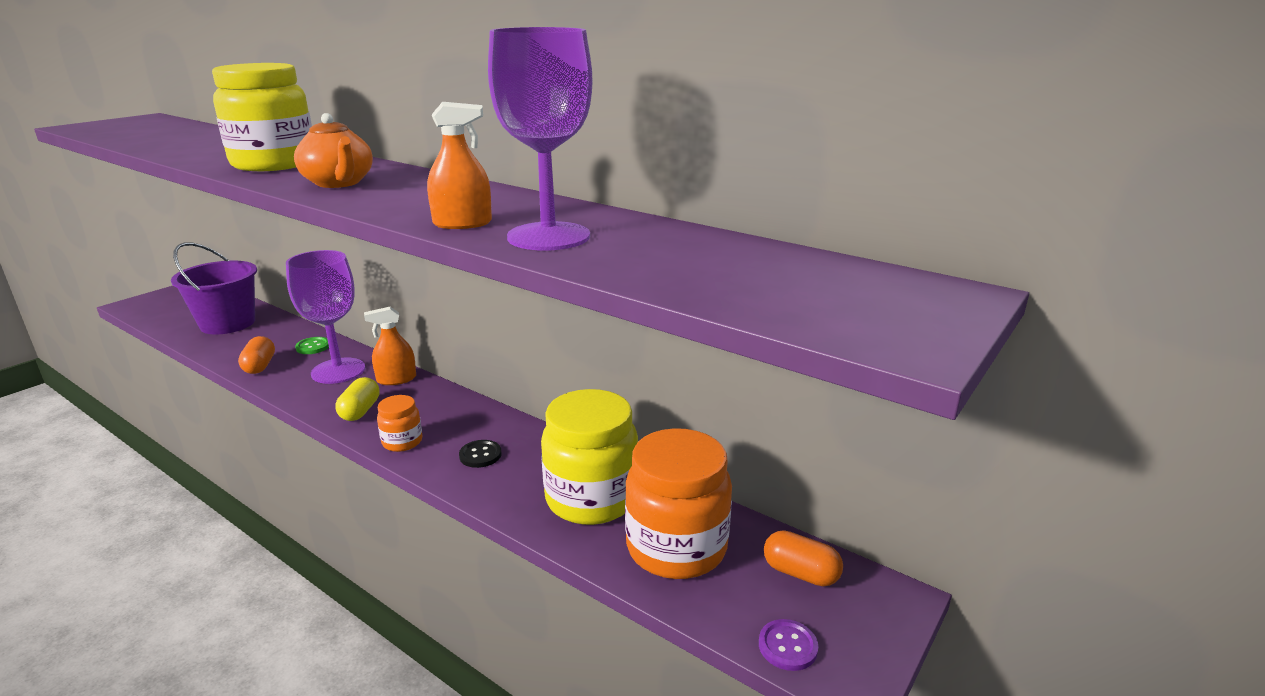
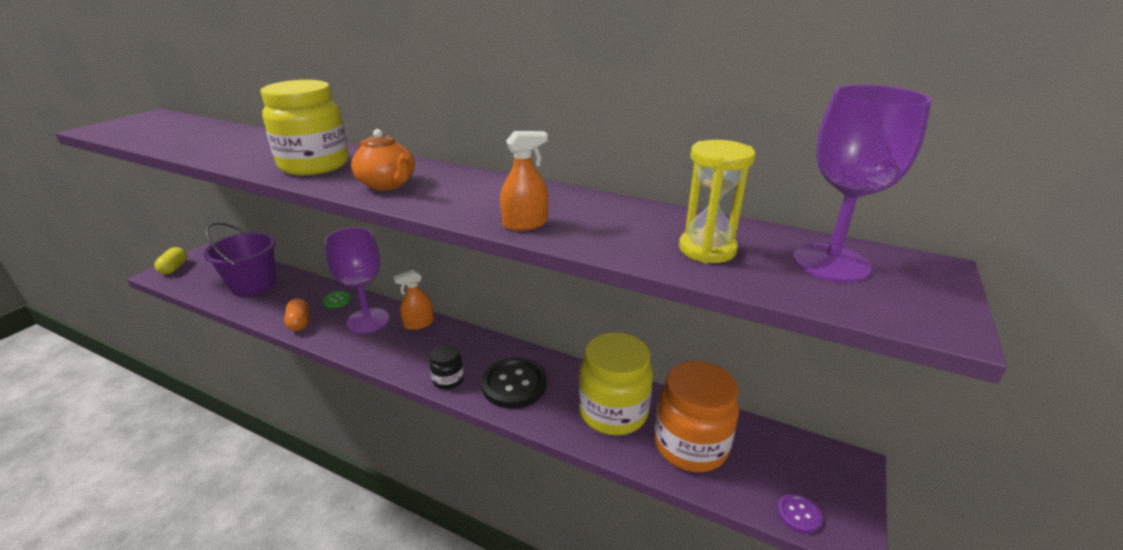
camera: 10 degrees left, 5 degrees up
yellow capsule [336,377,379,421] -> yellow capsule moved to [154,247,187,274]
orange jar [377,395,422,452] -> black jar [429,344,464,389]
black button [459,440,501,468] -> black button [481,358,547,409], size x2.04
purple goblet [488,27,593,251] -> purple goblet moved to [793,85,932,283]
orange capsule [764,530,843,586] -> none
none -> yellow hourglass [679,140,756,263]

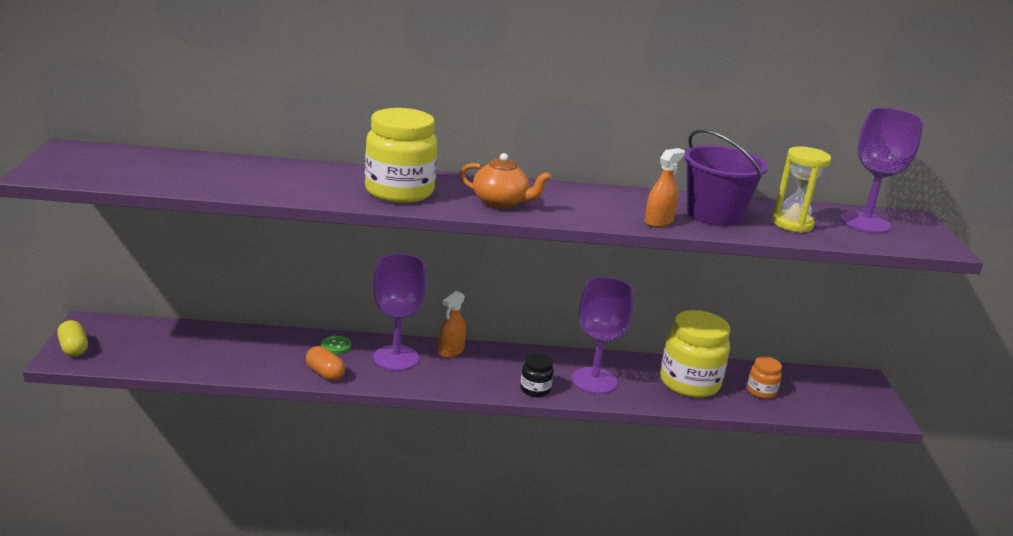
camera: 30 degrees left, 5 degrees down
purple bucket [204,222,276,297] -> purple bucket moved to [683,129,768,226]
black button [481,358,547,409] -> purple goblet [572,277,634,394]
orange jar [654,361,739,472] -> orange jar [747,357,782,399], size x0.48
purple button [777,494,822,534] -> none

